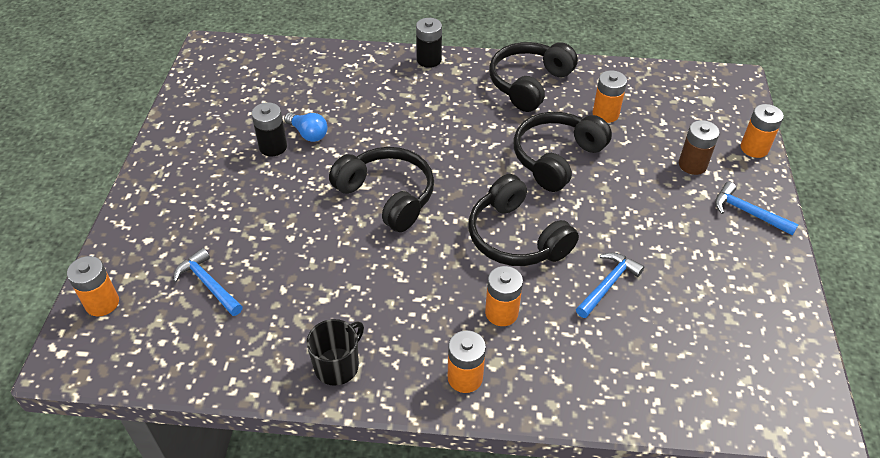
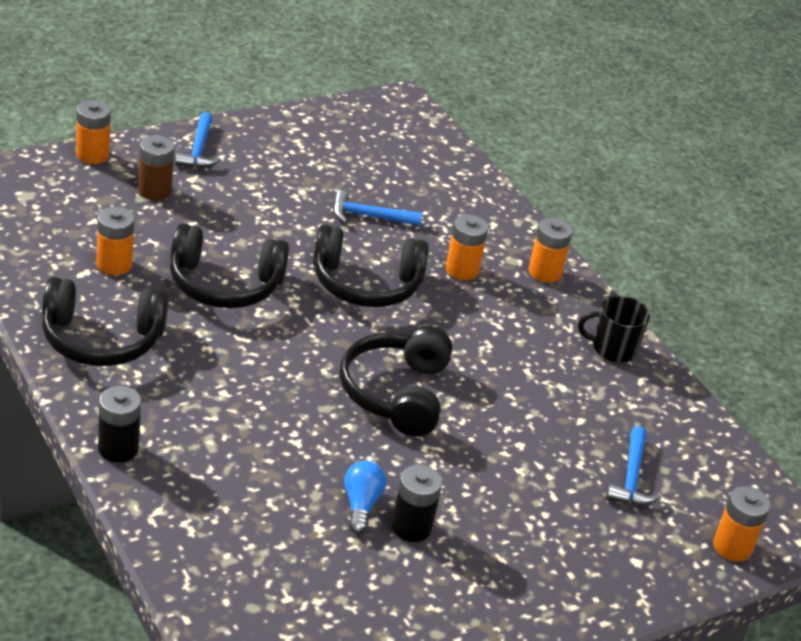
camera: 130 degrees left, 10 degrees down
black headphones [469,174,579,266] -> black headphones turned 75 degrees clockwise [313,224,429,307]

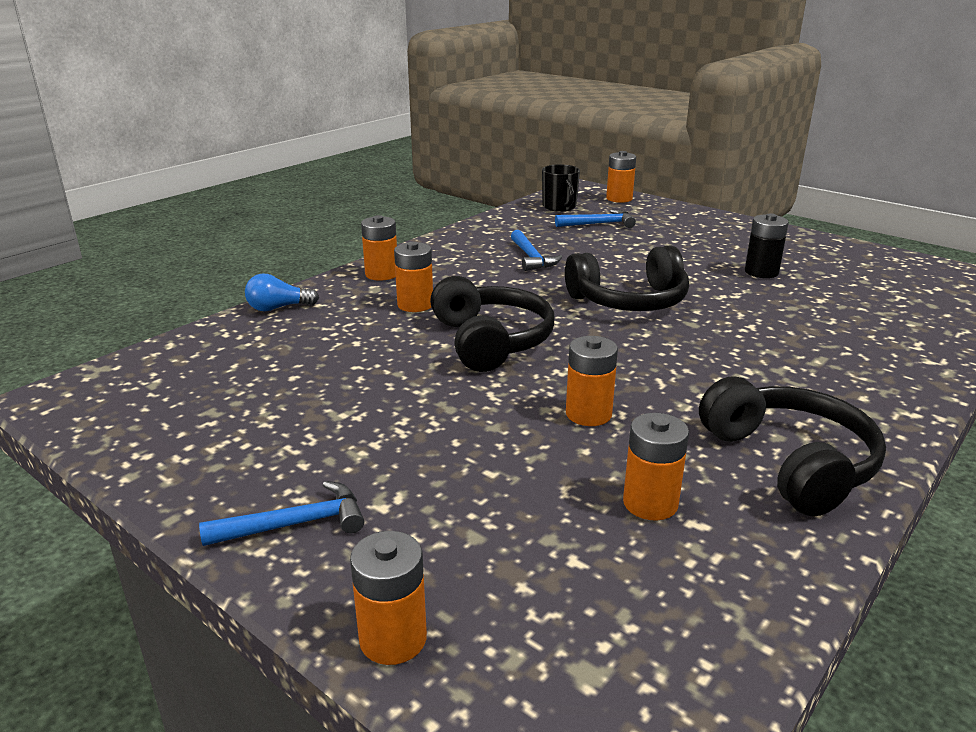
camera: 105 degrees left, 10 degrees down
black battery [98,386,141,462] -> none
brown battery [138,135,174,200] -> none
black headphones [170,223,289,308] -> orange battery [566,336,618,426]
blue hammer [333,190,422,226] -> blue hammer moved to [511,230,562,271]
blue light bulb [344,461,386,534] -> blue light bulb moved to [245,273,319,311]
black mug [578,295,650,363] -> black mug moved to [542,164,580,212]

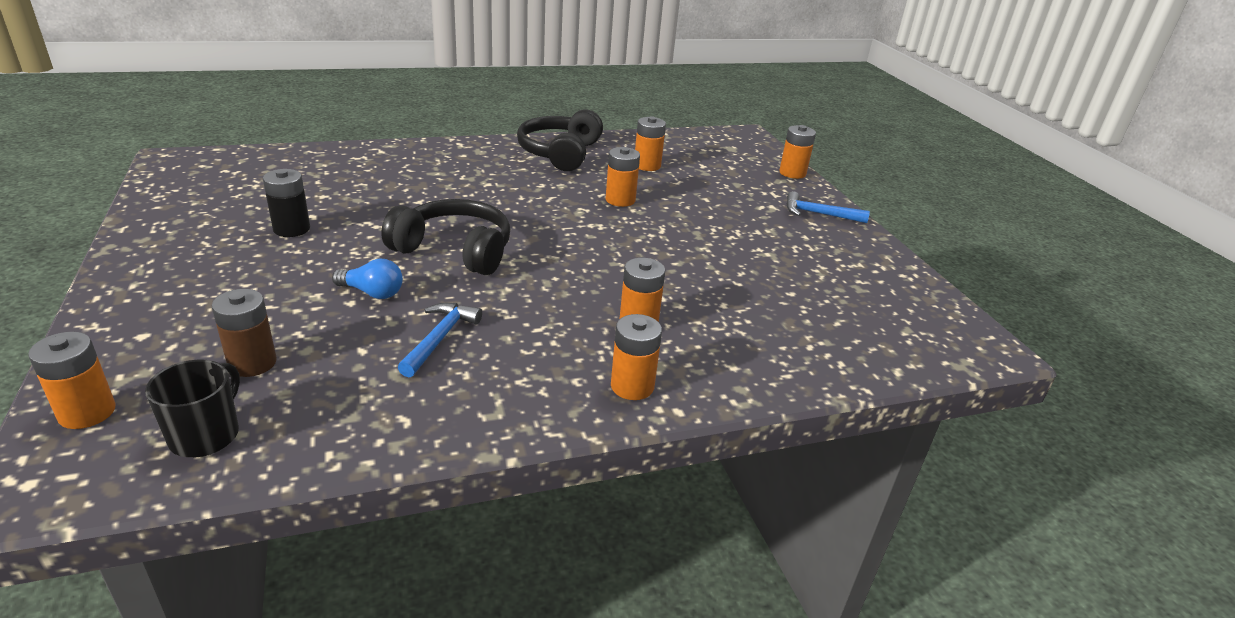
camera: 150 degrees left, 5 degrees up
blue light bulb [245,273,319,311] -> blue light bulb moved to [332,258,403,299]
black headphones [430,276,555,372] -> none
blue hammer [555,210,636,228] -> brown battery [212,289,277,377]

